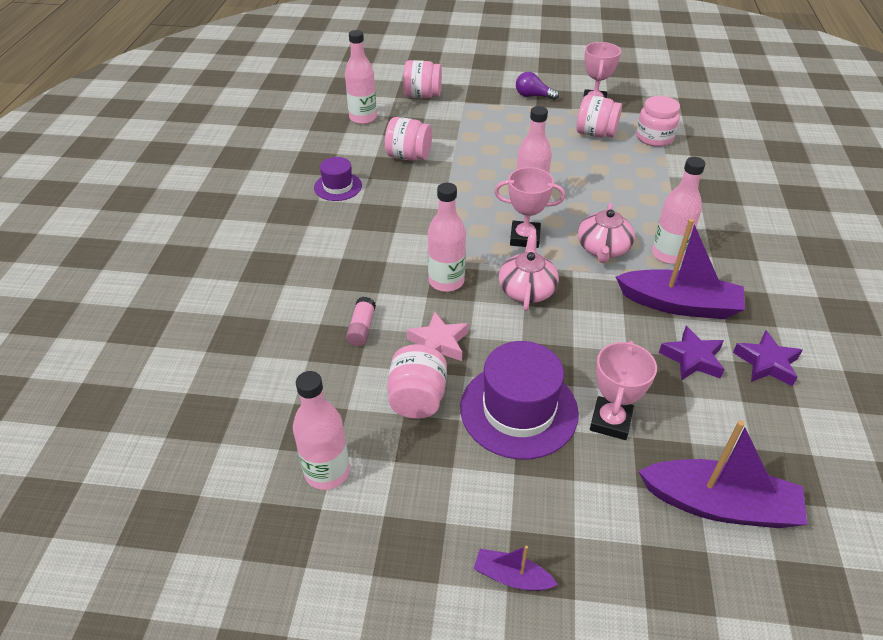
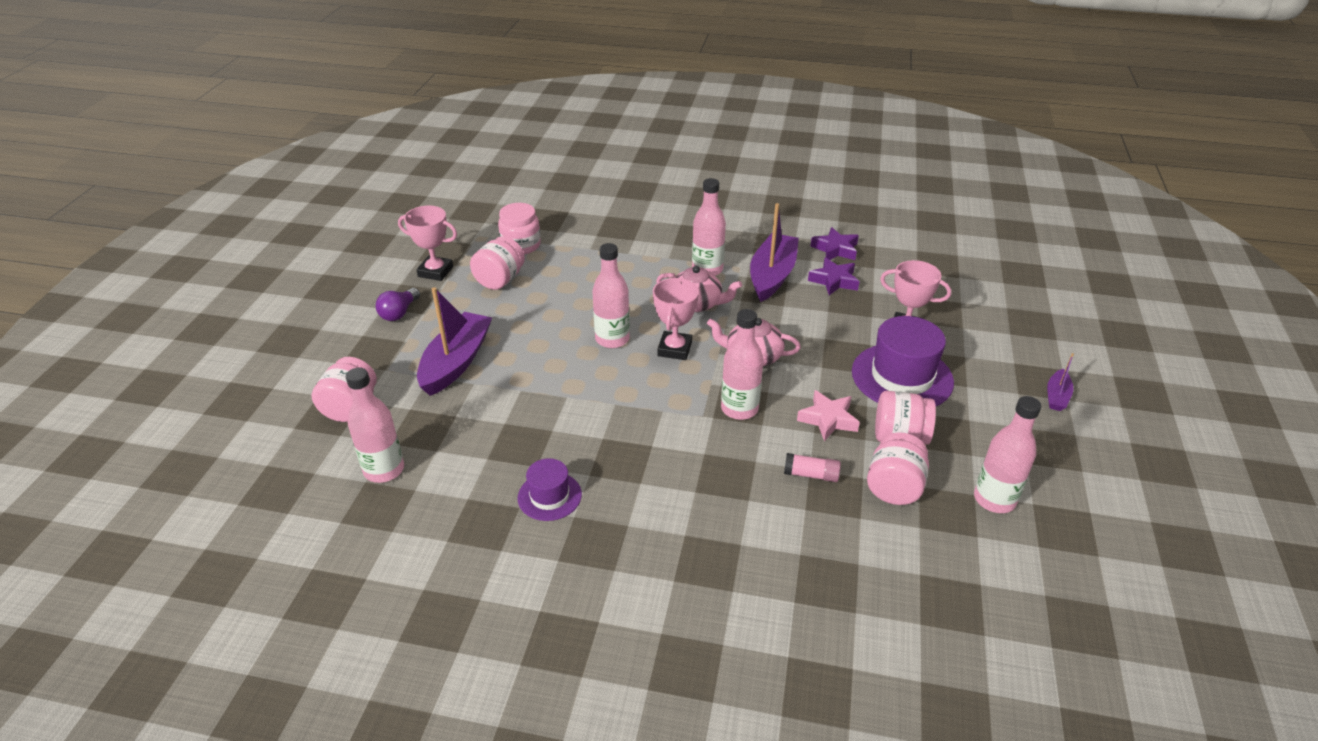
camera: 85 degrees left, 5 degrees down
pink jar [385,117,432,161] -> pink jar moved to [867,432,929,505]
purple boat [638,420,807,528] -> purple boat moved to [417,287,492,396]

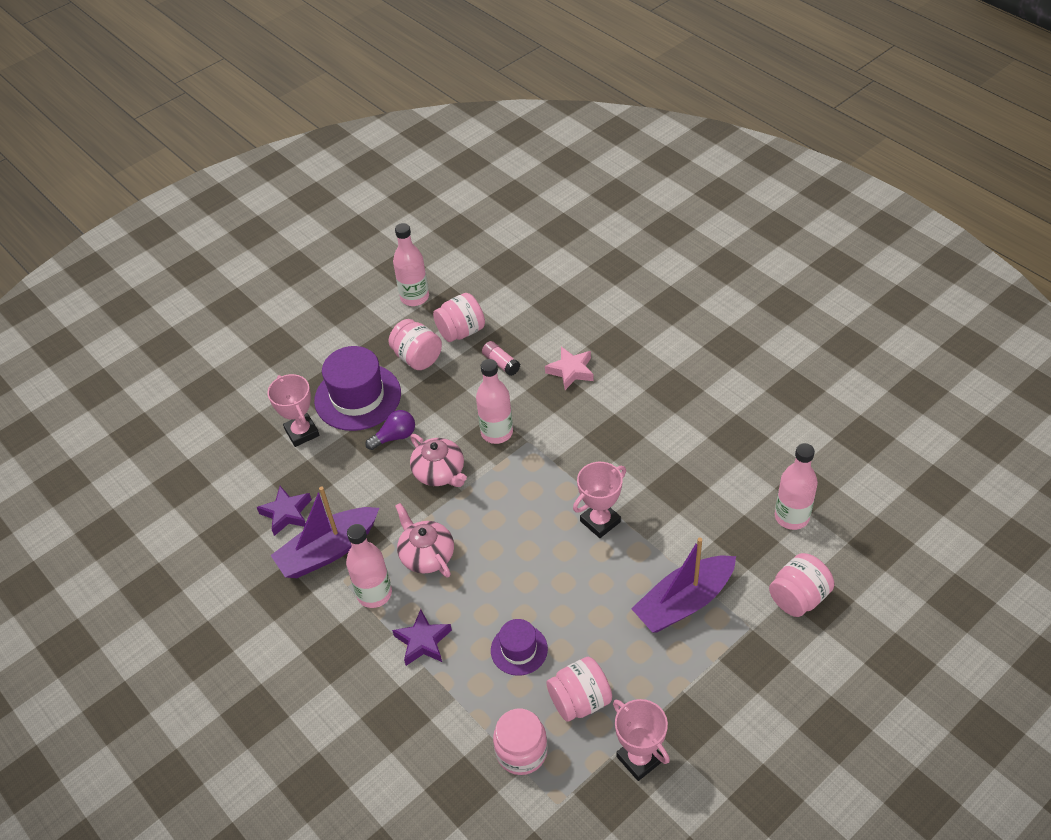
camera: 140 degrees left, 10 degrees up
purple light bulb [376,288,420,321] -> purple light bulb moved to [365,410,415,450]
purple hat [518,458,582,521] -> purple hat moved to [491,619,548,676]
pink bottle [592,243,630,348] -> none
pink trophy [653,278,699,360] -> pink trophy moved to [573,462,626,538]
pink star [797,390,860,441] -> pink star moved to [545,347,594,390]
purple star [810,227,859,260] -> purple star moved to [392,609,452,666]
purple boat [1047,353,1074,411] -> none

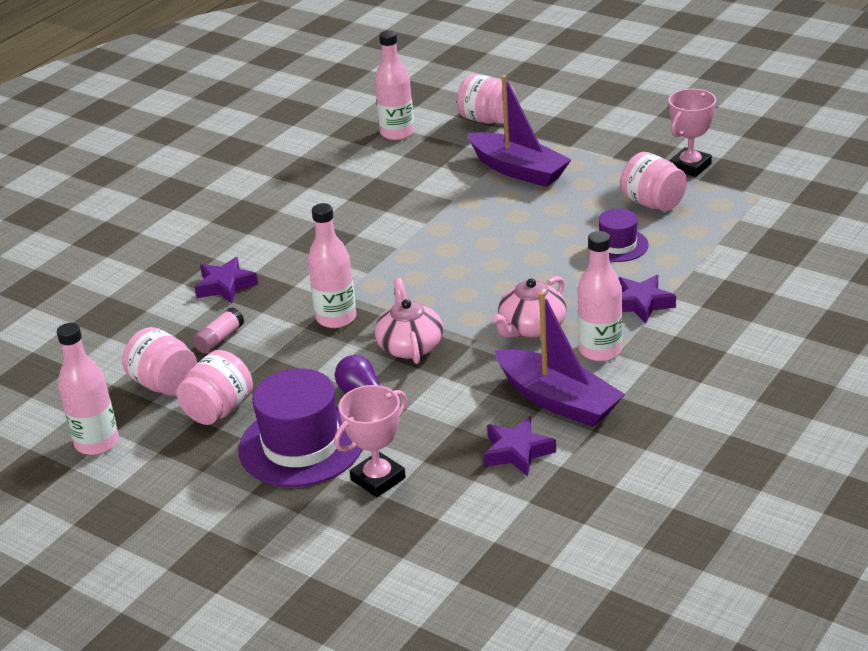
camera: 105 degrees left, 15 degrees down
pink teapot [410,434,467,487] -> pink teapot turned 45 degrees counterclockwise [375,278,443,364]
pink jar [493,709,548,775] -> none
pink star [545,347,594,390] -> purple star [195,257,258,303]
pink trophy [573,462,626,538] -> none

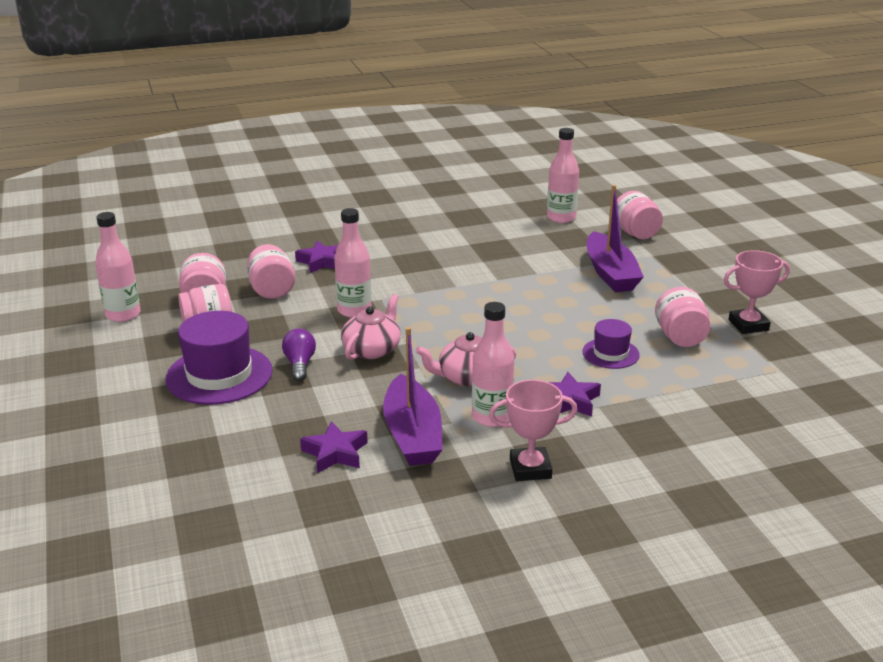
camera: 35 degrees right, 5 degrees down
pink glue stick [193,307,244,354] -> pink jar [247,244,295,299]
pink trophy [334,385,407,497] -> pink trophy moved to [489,380,577,481]

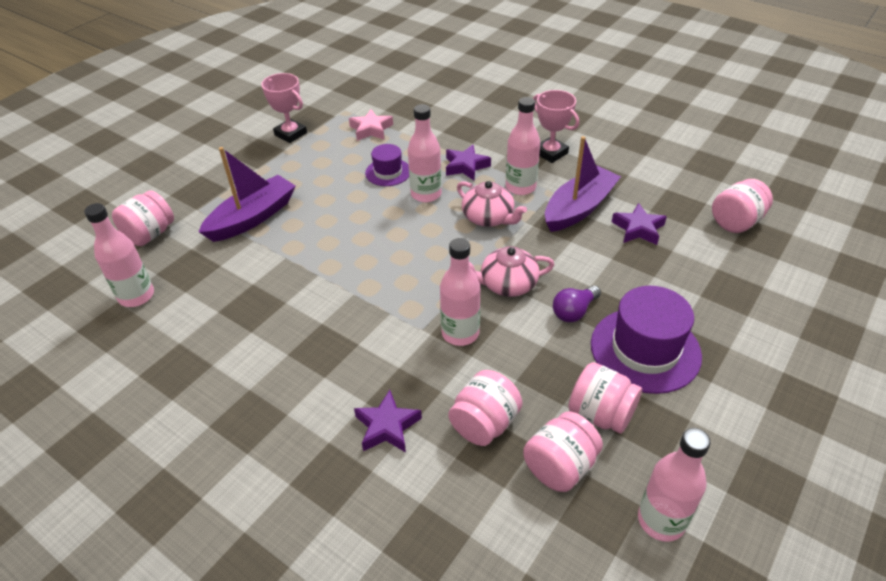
camera: 125 degrees left, 15 degrees up
pink jar [655,287,711,347] -> pink jar moved to [712,179,773,233]
none -> pink star [349,109,393,141]
none -> pink bottle [408,104,442,202]

